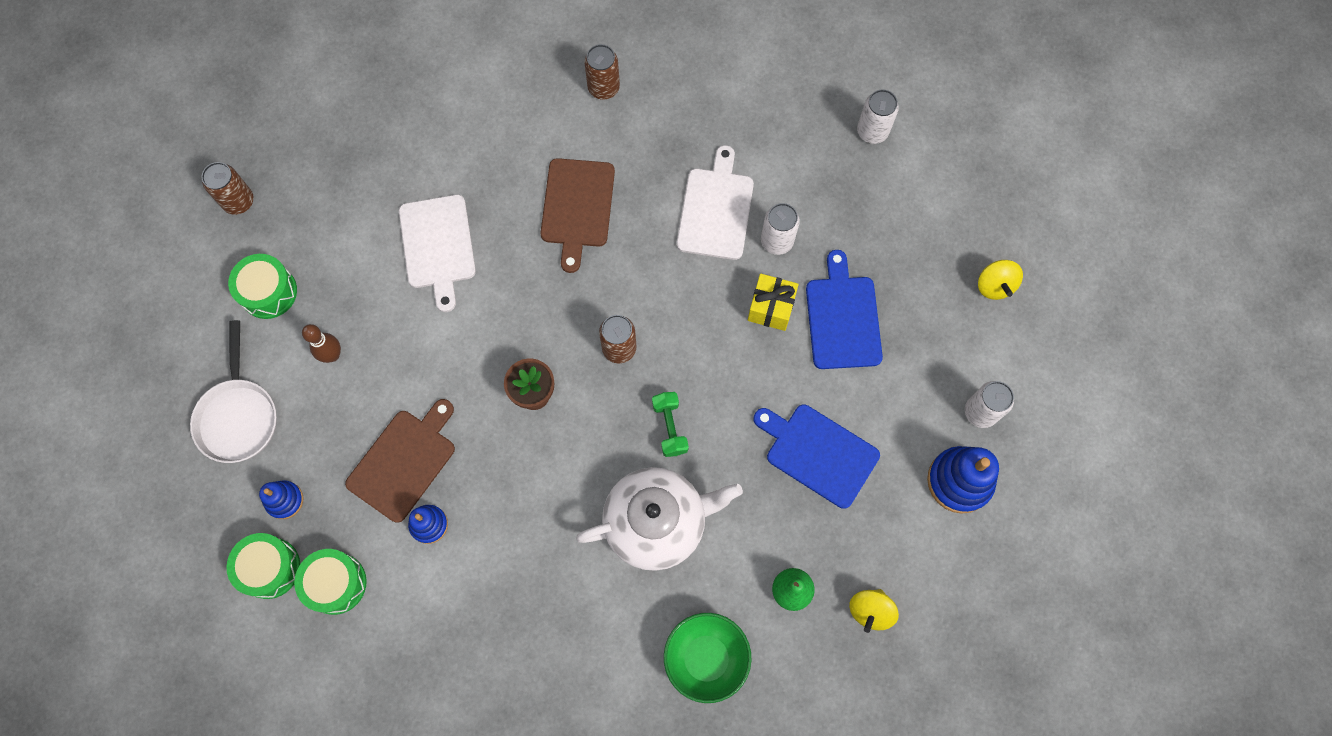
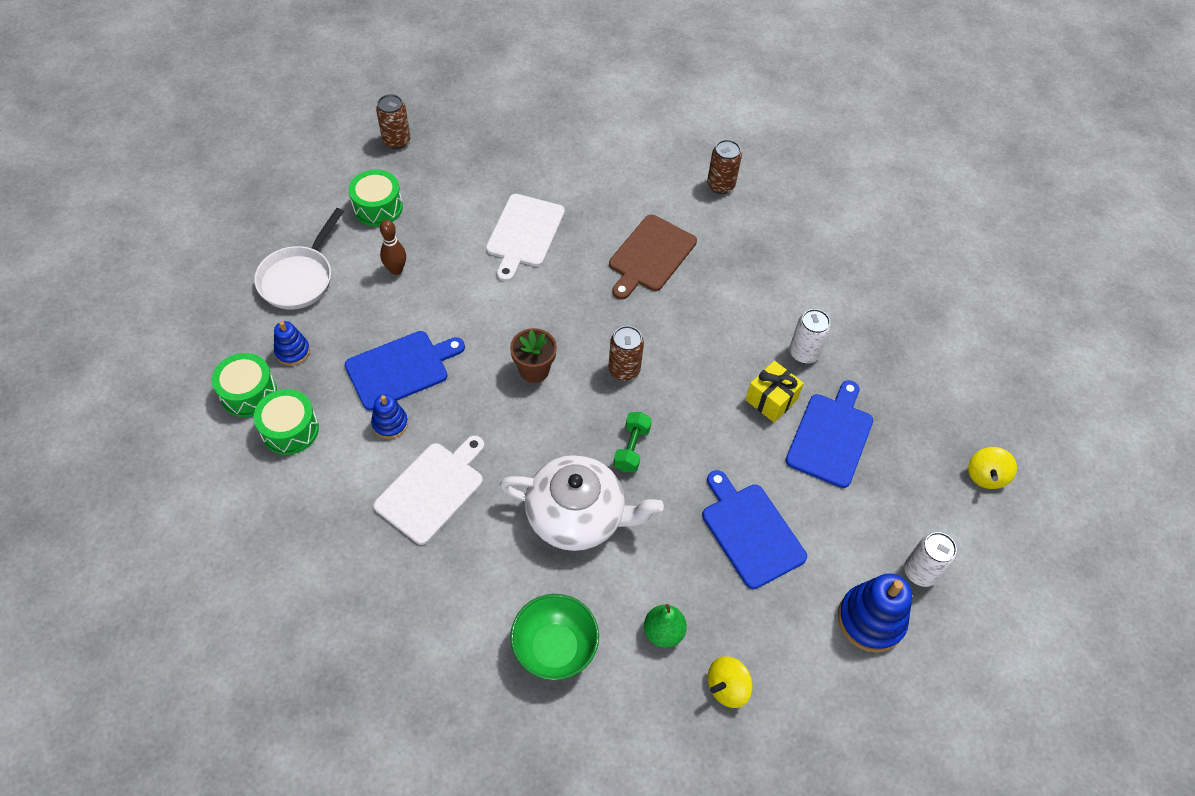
camera: 25 degrees right, 15 degrees down
brown cutting board [345,399,455,523] -> blue cutting board [345,331,465,411]
white cutting board [677,145,754,260] -> white cutting board moved to [374,436,485,545]
white can [857,89,899,144] -> none

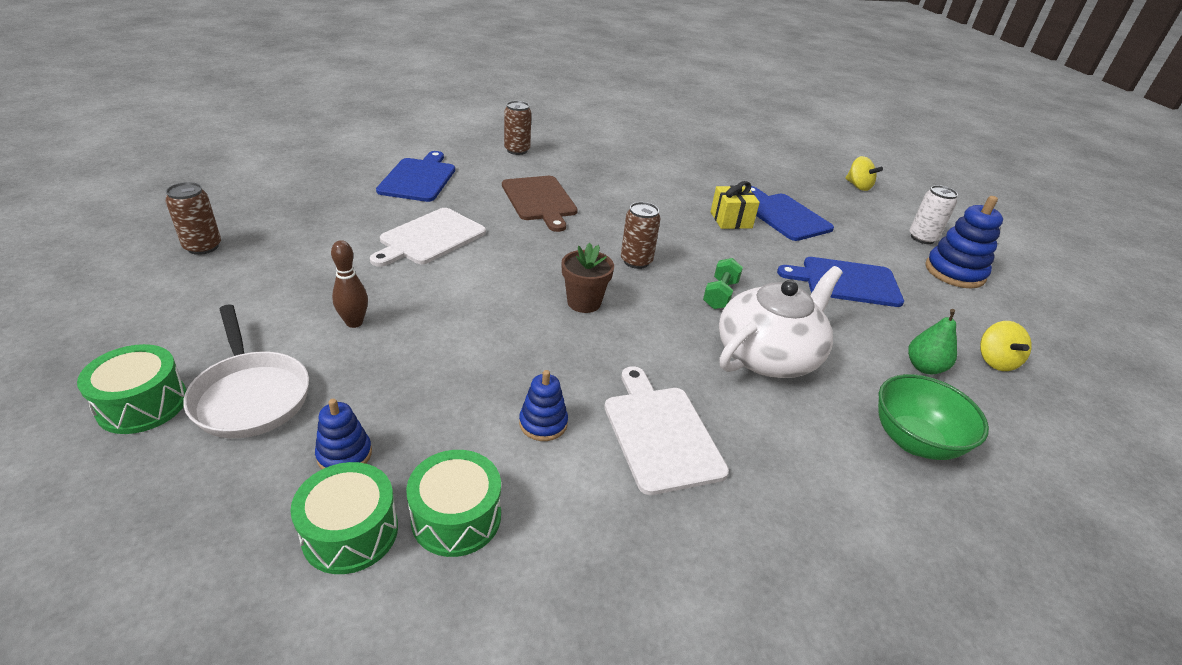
camera: 55 degrees left, 20 degrees down
blue cutting board [345,331,465,411] -> blue cutting board moved to [376,151,455,202]
green drum [349,169,403,226] -> green drum moved to [77,344,186,434]
white cutting board [486,194,565,282] -> white cutting board turned 75 degrees clockwise [370,208,486,267]
green dumbbell [613,412,652,472] -> green dumbbell turned 60 degrees clockwise [703,258,743,309]
white can [789,309,831,364] -> none

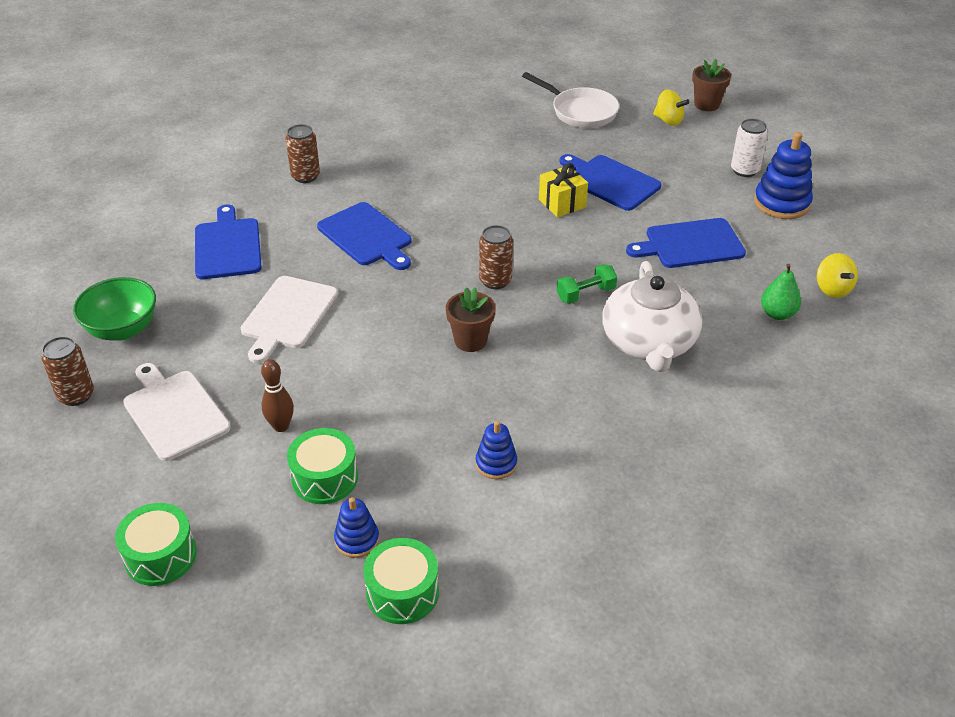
camera: 15 degrees left, 5 degrees up
white pan [184,305,309,438] -> white pan moved to [522,72,619,128]
green drum [406,450,501,557] -> green drum moved to [287,428,358,504]
brown cutting board [502,176,578,232] -> blue cutting board [317,202,412,270]
white cutting board [605,366,729,495] -> white cutting board moved to [123,363,230,461]
green dumbbell [703,258,743,309] -> green dumbbell turned 60 degrees clockwise [557,264,617,304]
white teapot [719,266,843,378] -> white teapot turned 150 degrees clockwise [602,261,702,372]
green bowl [878,374,989,460] -> green bowl moved to [73,277,156,340]
none -> brown flower pot [692,59,731,111]

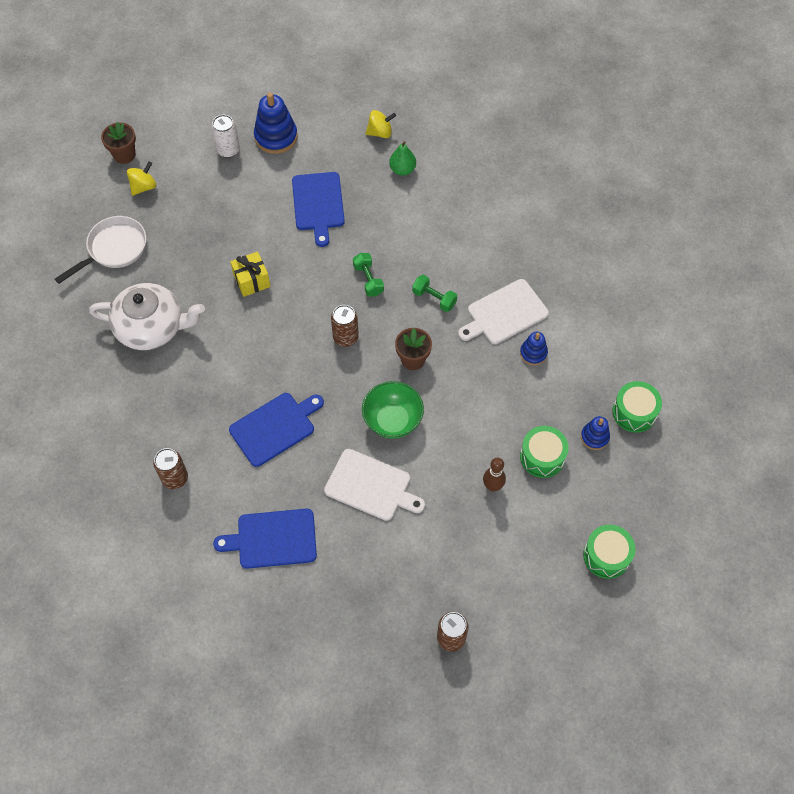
camera: 85 degrees left, 20 degrees up
green bowl [73,277,156,340] -> green bowl moved to [362,381,424,439]
white cutting board [123,363,230,461] -> white cutting board moved to [458,279,549,344]
blue cutting board [559,154,661,211] -> none
white teapot [602,261,702,372] -> white teapot moved to [89,283,205,350]
none -> green dumbbell [412,275,457,312]

